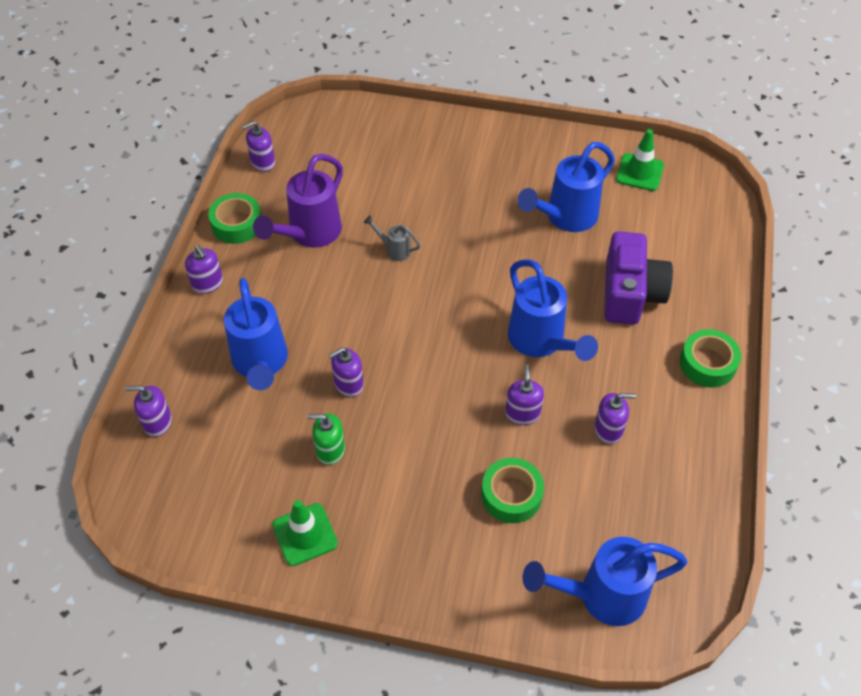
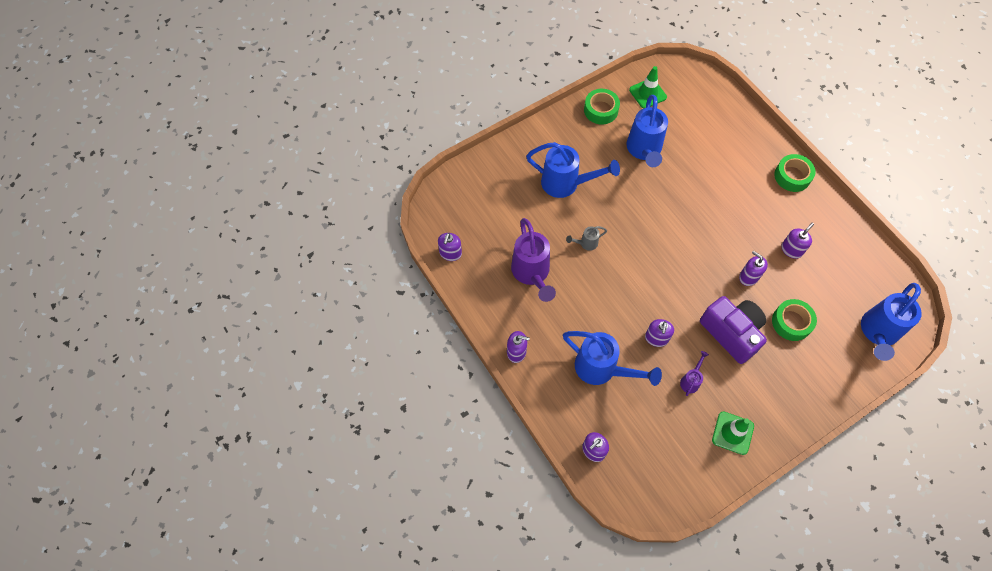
camera: 45 degrees left, 10 degrees up
green tape [208,193,261,244] -> green tape moved to [584,89,620,124]
green soap dispenser [307,414,345,465] -> purple watering can [680,351,709,396]
blue watering can [508,259,598,361] -> blue watering can moved to [526,142,620,198]
purple camera [604,231,673,325] -> purple camera moved to [700,296,767,364]

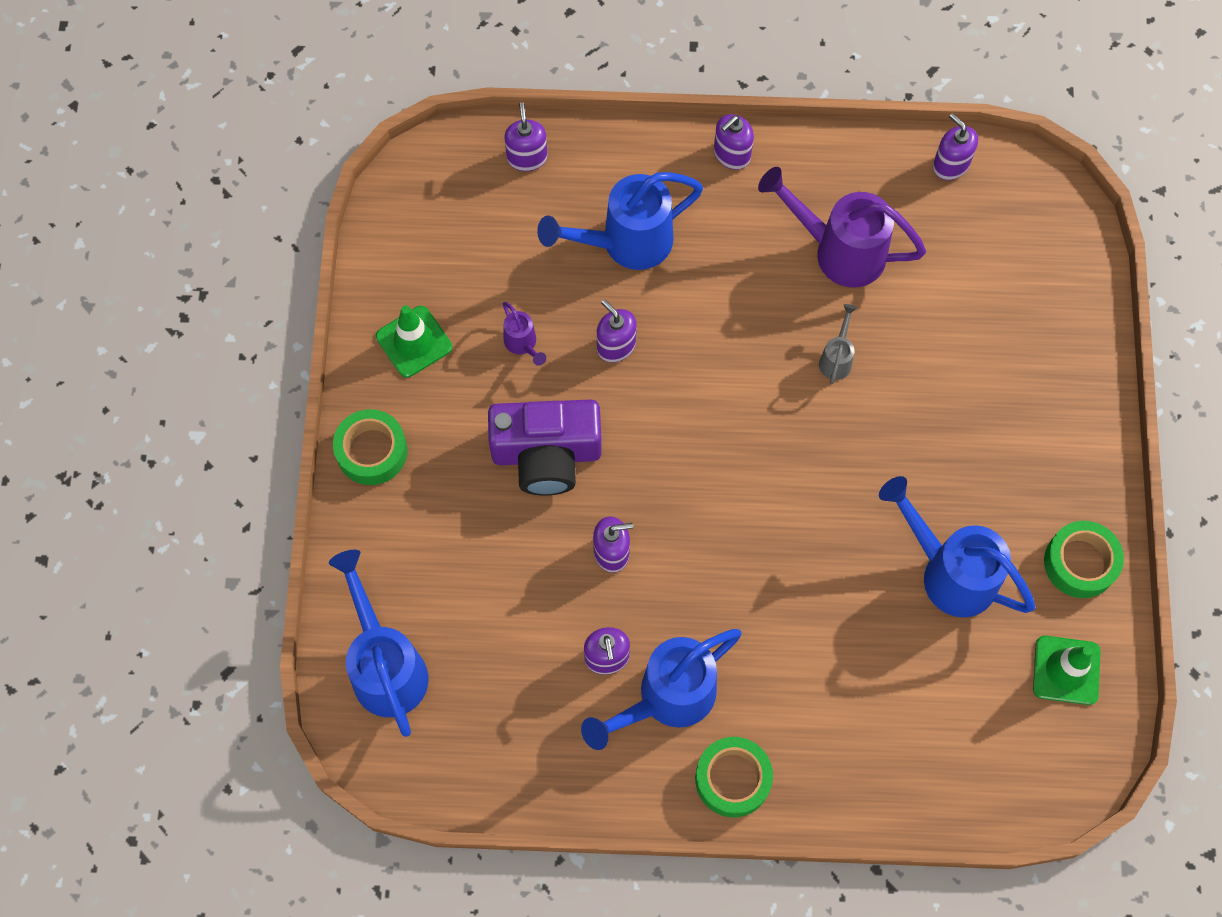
camera: 125 degrees right, 5 degrees up
blue watering can [526,142,620,198] -> blue watering can moved to [581,629,742,750]
green tape [772,299,817,341] -> green tape moved to [333,409,407,485]

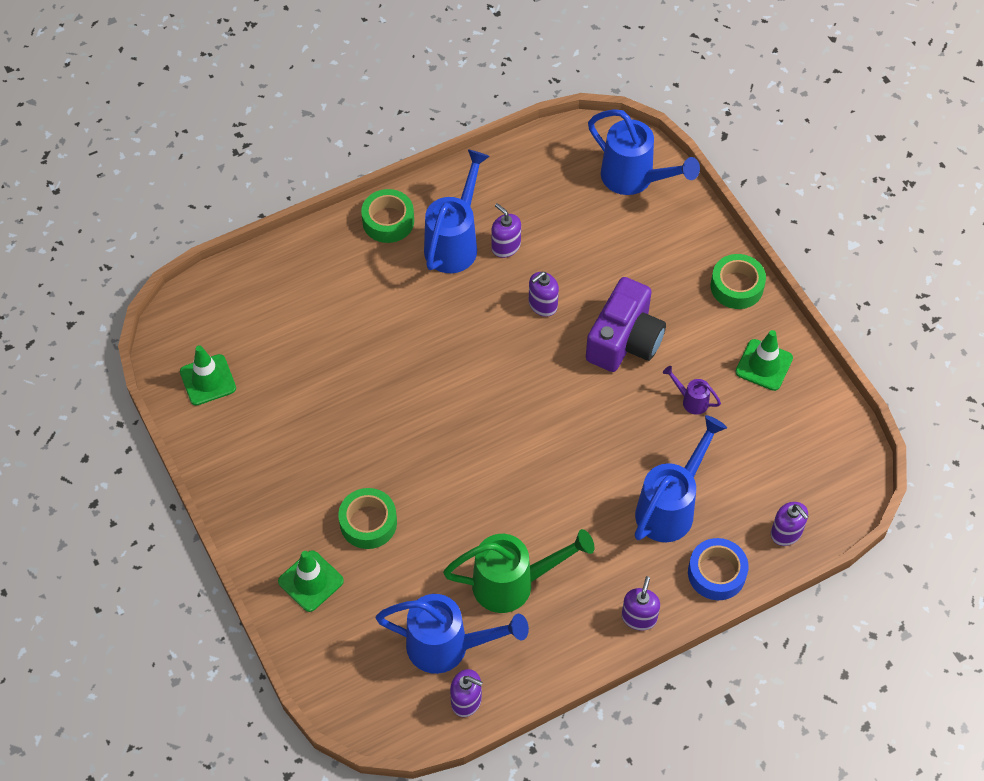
camera: 150 degrees right, 10 degrees down
purple camera [488,399,602,495] -> purple camera turned 150 degrees clockwise [586,277,666,372]
purple soap dispenser [597,299,637,363] -> none
purple watering can [758,167,926,288] -> green watering can [443,529,595,613]
grey watering can [819,304,857,384] -> none
blue watering can [879,476,1035,617] -> blue watering can moved to [376,594,529,674]
green tape [1044,521,1124,598] -> green tape moved to [338,488,397,549]
none -> green traffic cone [278,550,344,612]
none -> blue tape [688,538,749,600]

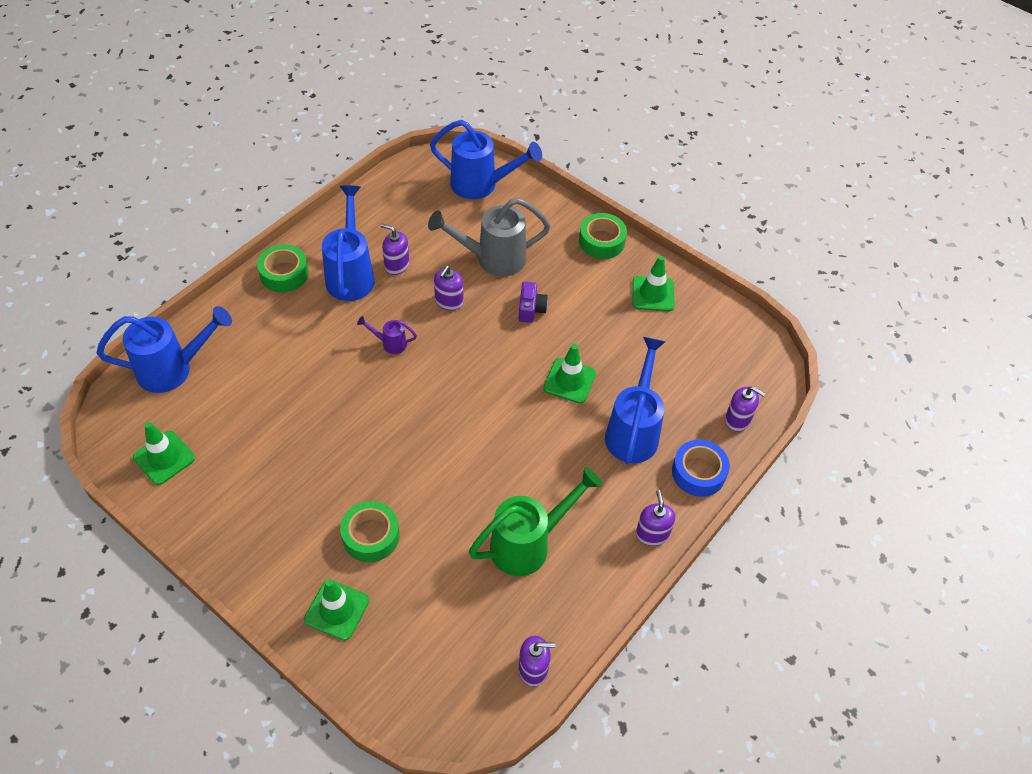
camera: 25 degrees left, 5 degrees down
blue watering can [376,594,529,674] -> blue watering can moved to [97,306,232,393]
purple camera [586,277,666,372] -> purple camera [519,282,548,323], size x0.49
purple watering can [663,366,721,415] -> purple watering can moved to [357,316,417,354]
none -> grey watering can [428,198,550,277]
none -> green traffic cone [543,344,596,403]

